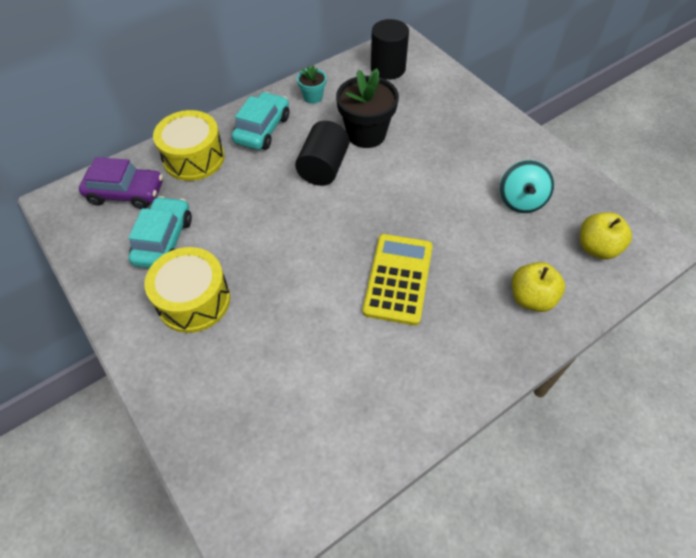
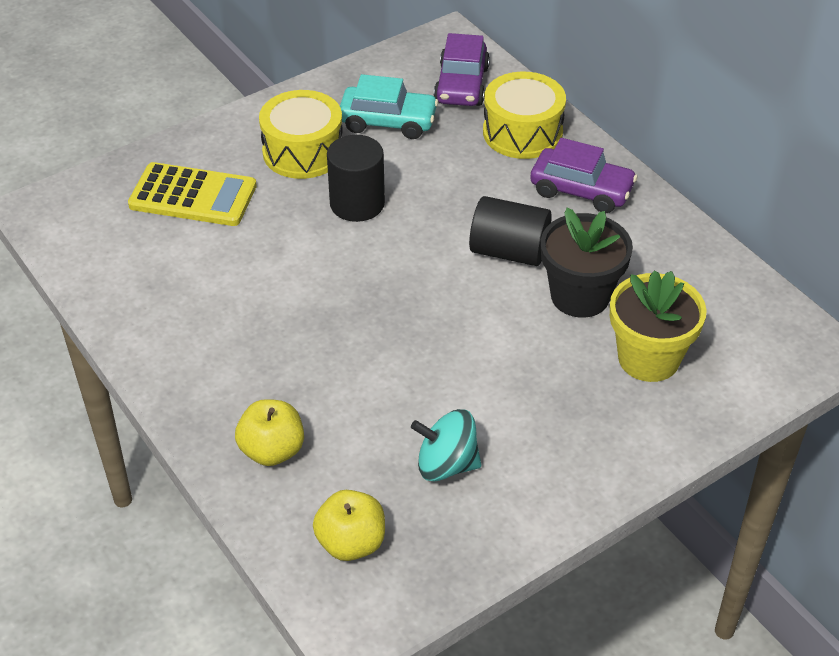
camera: 90 degrees right, 10 degrees down
turquoise car [232,92,289,150] -> purple car [530,138,637,213]
turquoise flower pot [297,65,326,104] -> none
yellow calculator [363,234,433,325] -> yellow calculator moved to [128,162,257,226]
black cylinder [371,19,409,80] -> black cylinder moved to [327,135,385,222]
none -> yellow flower pot [610,270,707,382]

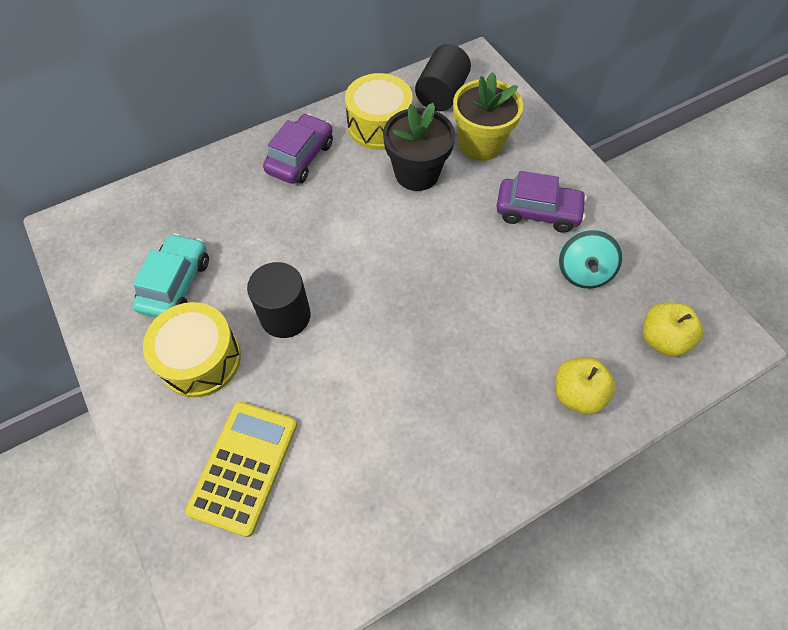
camera: 85 degrees left, 15 degrees up
purple car [434,33,490,106] -> purple car moved to [497,171,587,233]
black cylinder [469,196,552,266] -> black cylinder moved to [415,44,471,111]
yellow drum [483,72,566,159] -> yellow drum moved to [345,73,413,150]

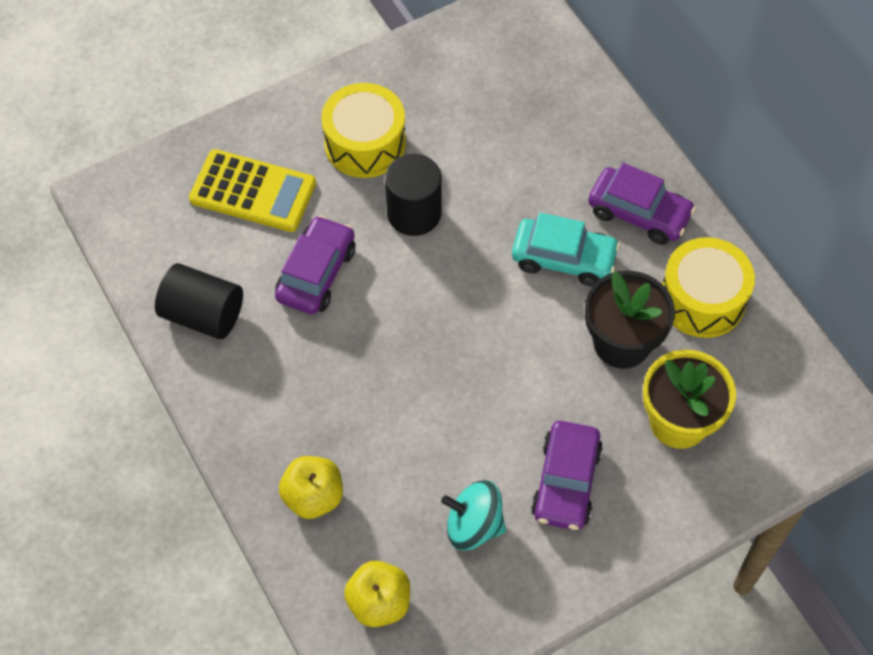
camera: 90 degrees right, 0 degrees up
turquoise car [132,233,209,318] -> turquoise car moved to [512,212,620,287]
black cylinder [415,44,471,111] -> black cylinder moved to [155,263,243,339]
none -> purple car [275,215,355,314]

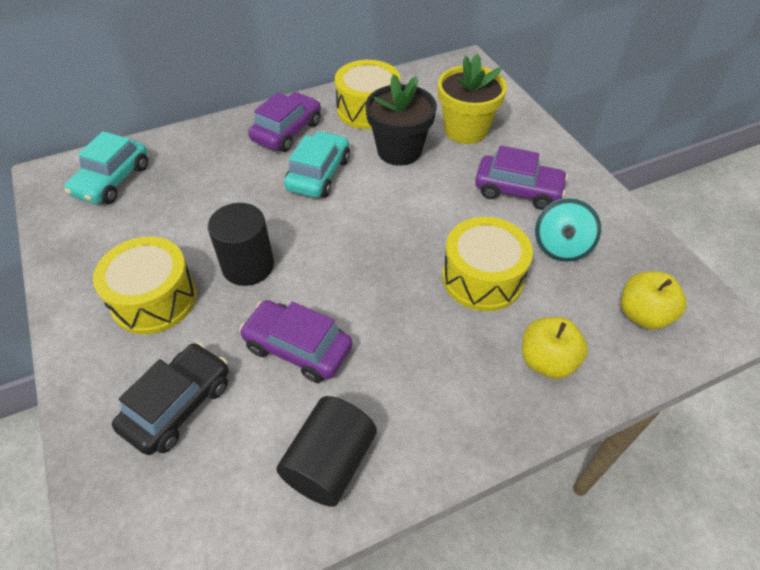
camera: 85 degrees left, 10 degrees down
yellow calculator [189,149,316,232] -> black car [112,342,229,455]
none -> turquoise car [64,131,148,204]
none -> yellow drum [442,217,533,311]

